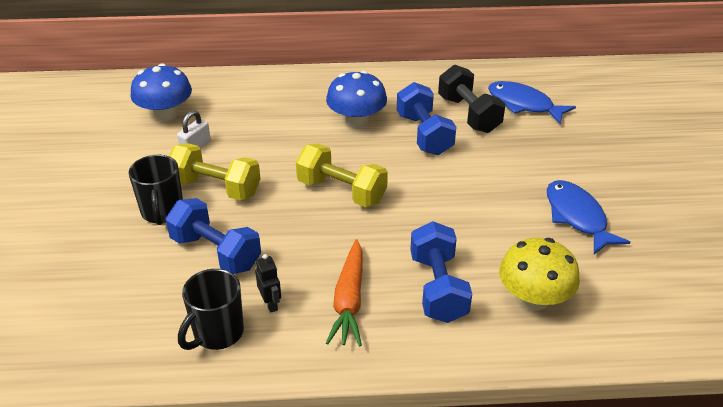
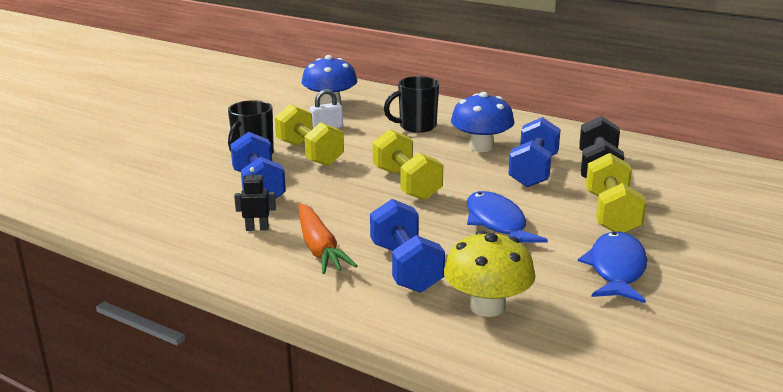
camera: 35 degrees right, 15 degrees down
black mug [178,269,244,350] -> black mug moved to [384,76,439,133]
black robot [255,254,281,313] -> black robot turned 105 degrees counterclockwise [234,167,276,231]
orange carrot [326,239,363,346] -> orange carrot turned 60 degrees counterclockwise [299,204,358,274]
blue dumbbell [410,221,472,323] -> blue dumbbell turned 45 degrees counterclockwise [370,199,445,293]
blue fish [488,81,576,125] -> blue fish moved to [467,191,548,243]
none -> yellow dumbbell [586,153,646,233]

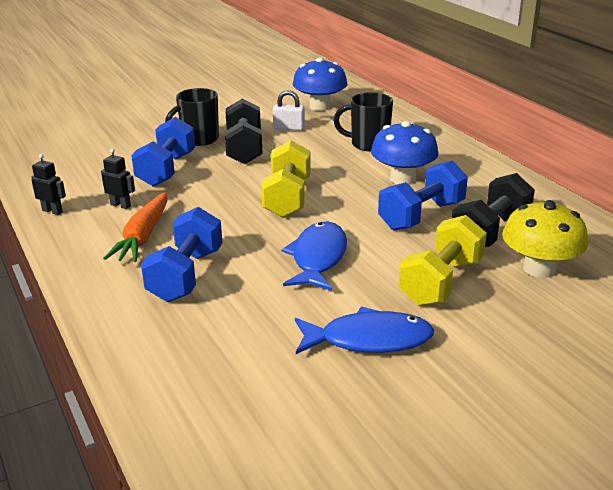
camera: 30 degrees right, 5 degrees up
yellow dumbbell [275,104,344,166] -> black dumbbell [225,99,263,164]
yellow mushroom [444,230,535,317] -> yellow mushroom moved to [502,200,588,278]
blue fish [578,232,647,303] -> blue fish turned 45 degrees clockwise [295,307,434,354]
none -> black robot [31,154,66,215]

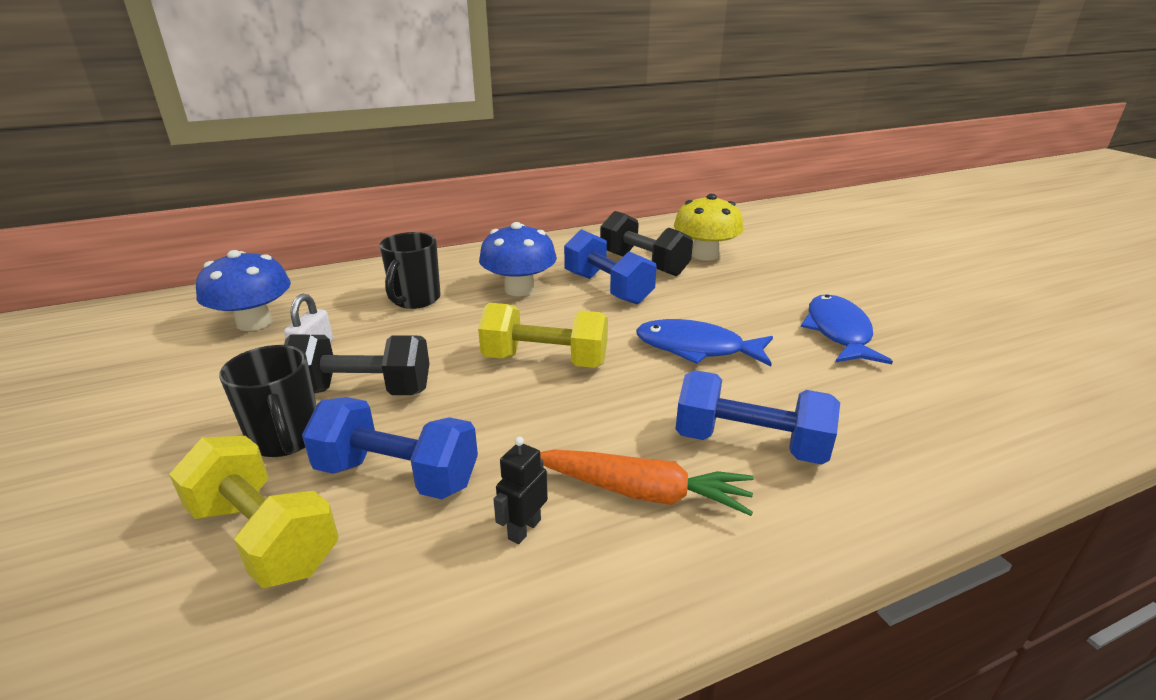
camera: 85 degrees left, 0 degrees up
black robot [31,154,66,215] -> none
yellow dumbbell [399,215,487,306] -> yellow dumbbell moved to [169,436,339,589]

